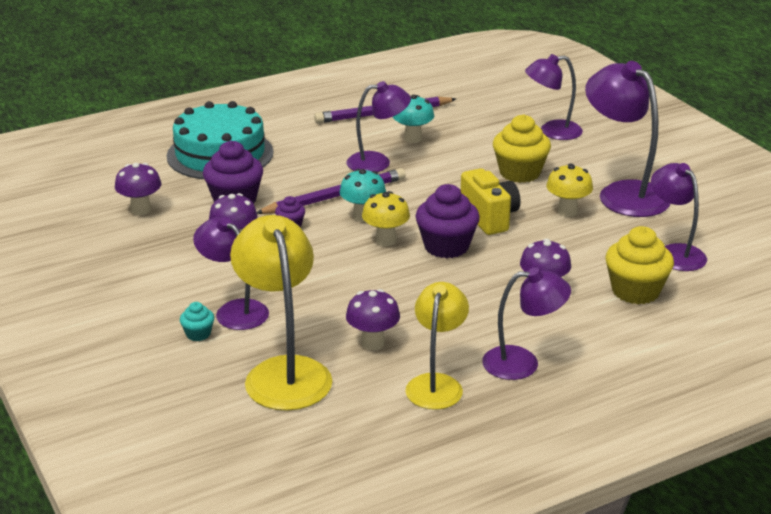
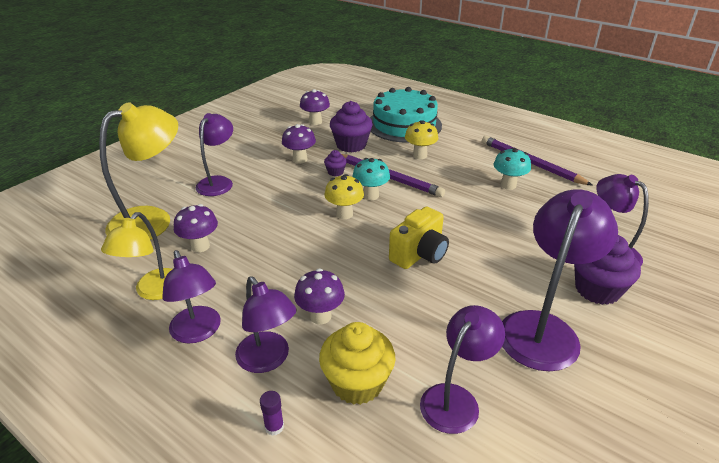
camera: 65 degrees right, 5 degrees up
turquoise cupcake [180,302,214,341] -> none
purple lamp [346,81,411,172] -> purple lamp moved to [235,276,297,373]
yellow lamp [405,282,469,410] -> yellow lamp turned 120 degrees clockwise [101,212,172,300]
purple cupcake [415,184,480,258] -> purple cupcake moved to [574,235,641,305]
yellow cupcake [493,114,551,183] -> none
yellow mushroom [546,164,593,217] -> yellow mushroom moved to [405,120,438,159]
none -> purple glue stick [260,391,284,436]

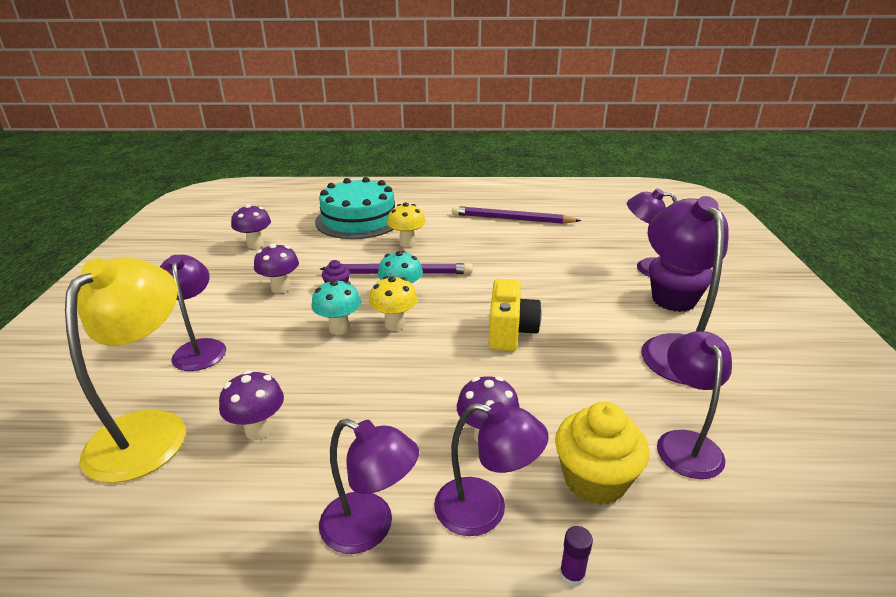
camera: 35 degrees left, 5 degrees down
yellow lamp [101,212,172,300] -> none
purple cupcake [330,101,373,152] -> none
turquoise mushroom [494,148,531,190] -> turquoise mushroom moved to [311,280,361,335]

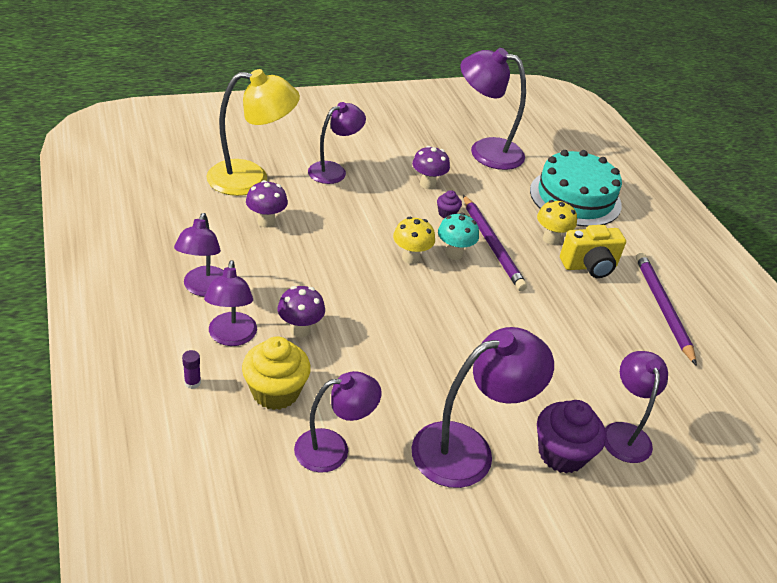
camera: 65 degrees right, 10 degrees up
purple mushroom [231,204,271,249] -> purple lamp [461,48,526,170]
turquoise mushroom [311,280,361,335] -> none
yellow camera [489,279,542,351] -> yellow camera moved to [560,225,626,278]

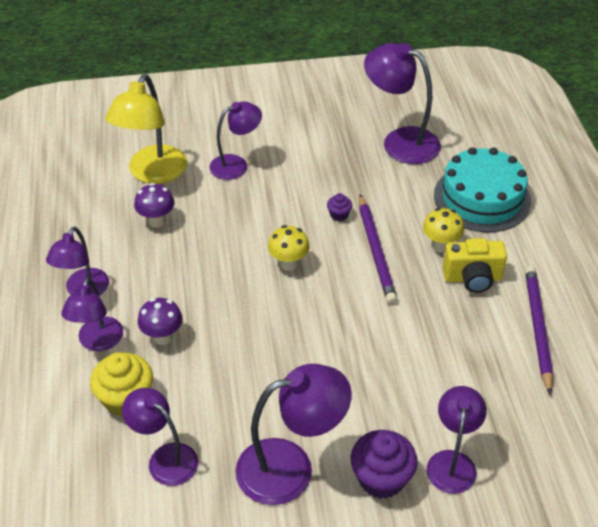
camera: 15 degrees right, 5 degrees up
purple glue stick [182,350,201,389] -> none
yellow lamp [206,69,300,196] -> yellow lamp turned 105 degrees clockwise [105,74,187,184]
purple lamp [294,371,382,473] -> purple lamp turned 135 degrees counterclockwise [122,388,198,486]
purple mushroom [412,146,450,189] -> none
turquoise mushroom [438,213,479,260] -> none

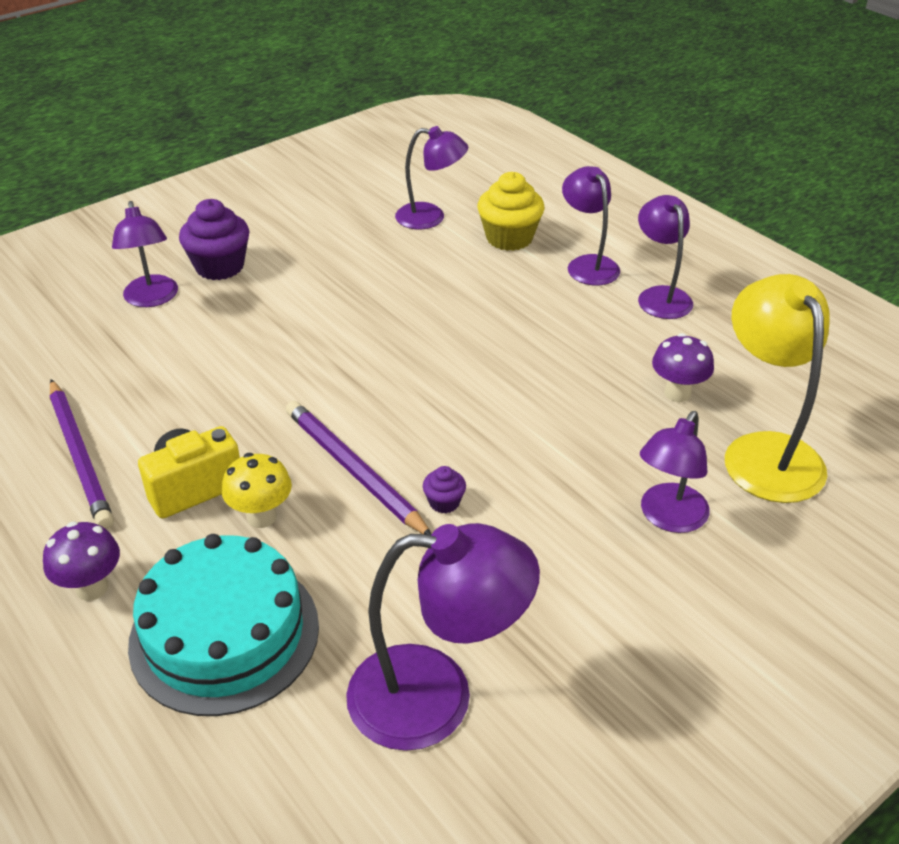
camera: 150 degrees right, 5 degrees down
purple mushroom [138,298,183,345] -> purple mushroom moved to [43,522,120,601]
purple lamp [235,364,351,505] -> none
yellow mushroom [268,225,310,271] -> none

